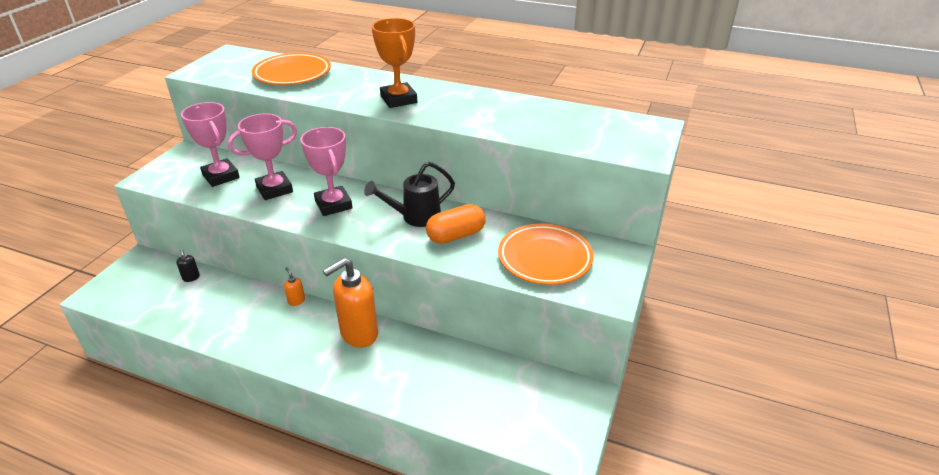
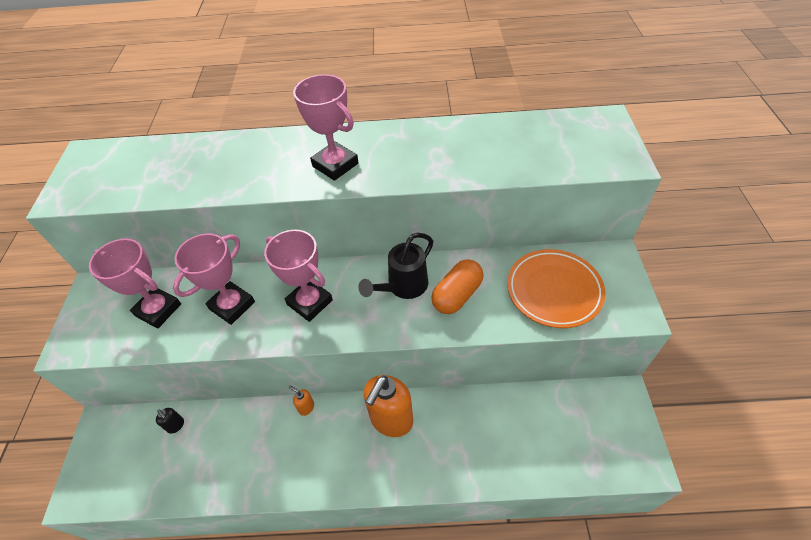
camera: 20 degrees left, 15 degrees up
orange plate [251,53,331,85] -> none
orange trophy [372,18,417,108] -> pink trophy [293,74,359,181]

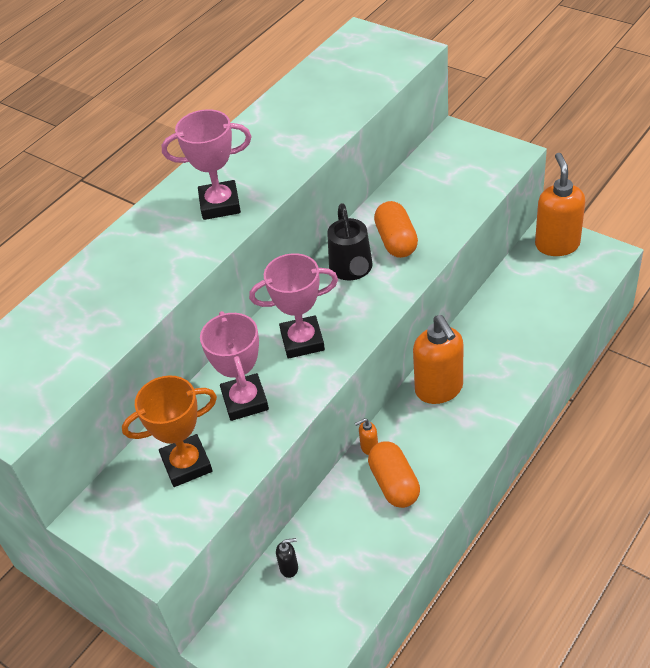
camera: 50 degrees left, 5 degrees down
pink trophy [89,239,181,329] -> orange trophy [122,376,217,487]
orange plate [507,249,606,328] -> none
none -> orange capsule [368,441,420,508]
none -> orange soap dispenser [535,153,585,256]

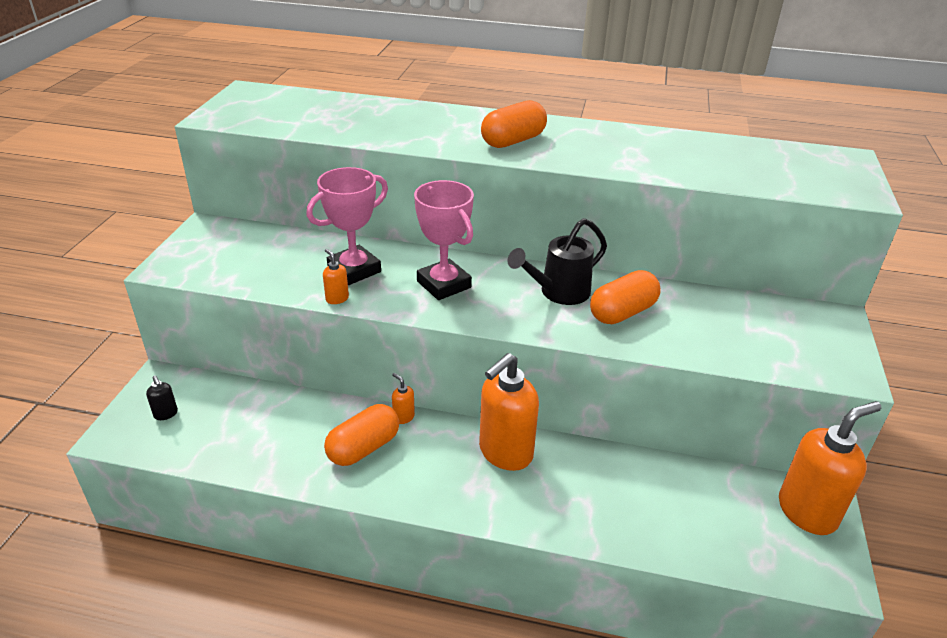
camera: 60 degrees right, 10 degrees down
orange trophy [122,376,217,487] -> none
pink trophy [162,109,251,220] -> orange capsule [481,100,547,148]
black soap dispenser [276,538,298,578] -> black soap dispenser moved to [146,376,178,420]
none -> orange soap dispenser [323,249,349,304]

